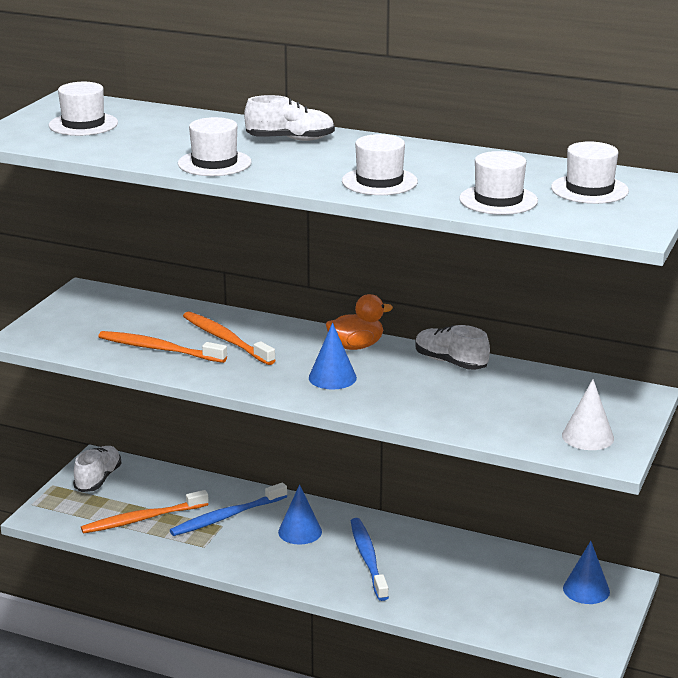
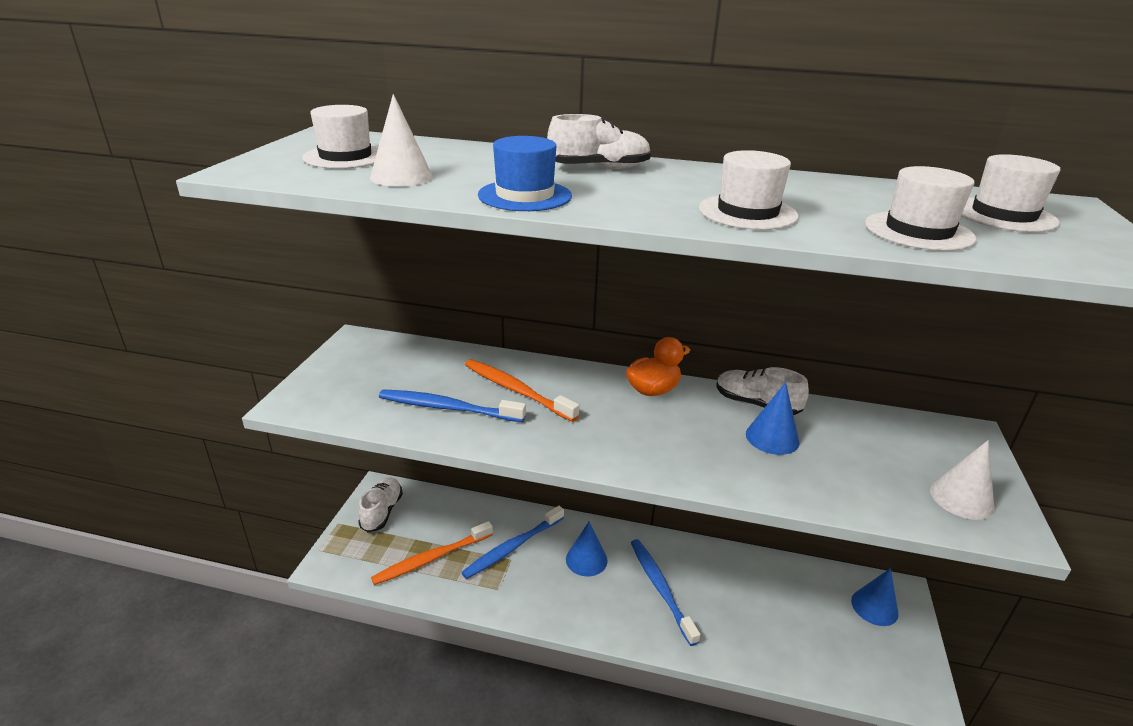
camera: 10 degrees left, 5 degrees up
orange toothbrush [98,331,227,363] -> blue toothbrush [379,389,526,422]
white hat [178,117,252,176] -> blue hat [478,136,572,211]
blue cone [309,323,357,390] -> blue cone moved to [746,382,800,455]
none -> white cone [370,94,433,187]

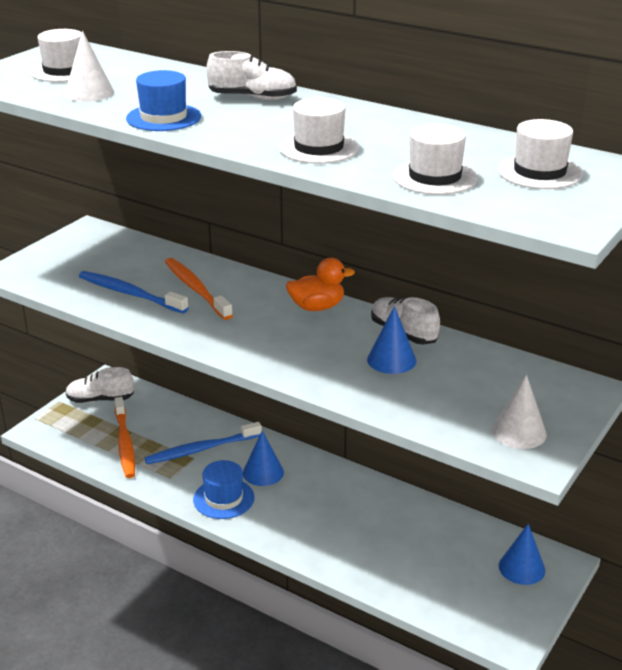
camera: 20 degrees right, 0 degrees up
white shoe [358,477,403,532] -> white shoe turned 120 degrees counterclockwise [65,367,134,403]
orange toothbrush [371,521,493,585] -> orange toothbrush turned 90 degrees counterclockwise [114,397,135,478]
blue toothbrush [631,539,700,646] -> none
none -> blue hat [193,460,255,519]

